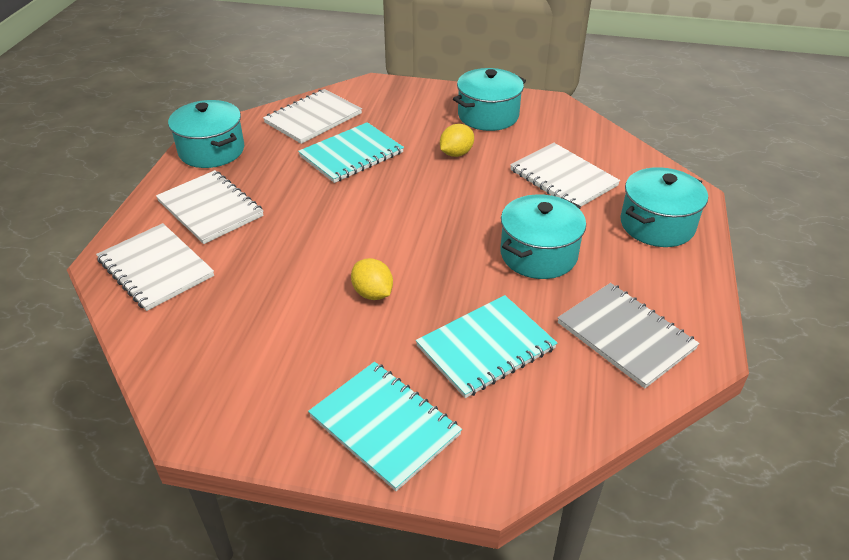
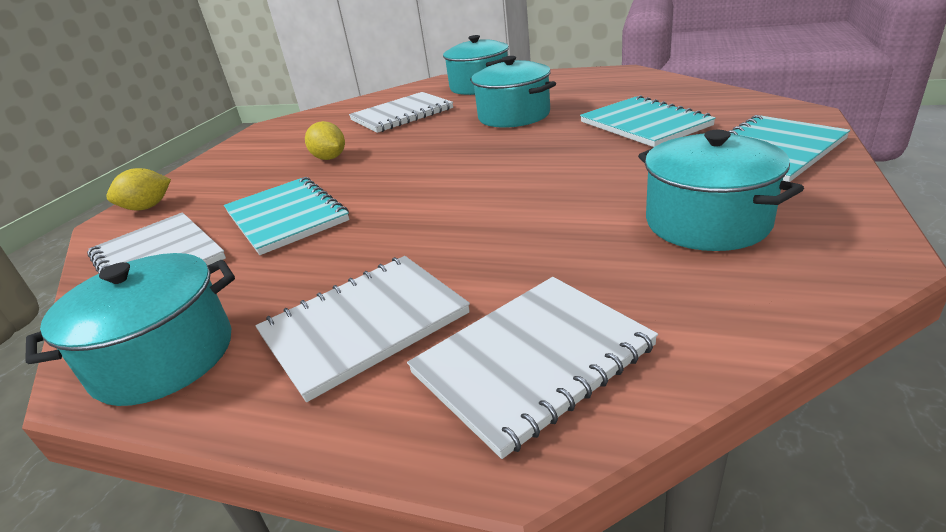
camera: 80 degrees left, 10 degrees down
yellow lemon [351,258,393,300] -> yellow lemon moved to [106,168,171,210]
turquoise pot [453,68,526,131] -> turquoise pot moved to [638,130,804,251]
grey notebook [558,283,700,389] -> none

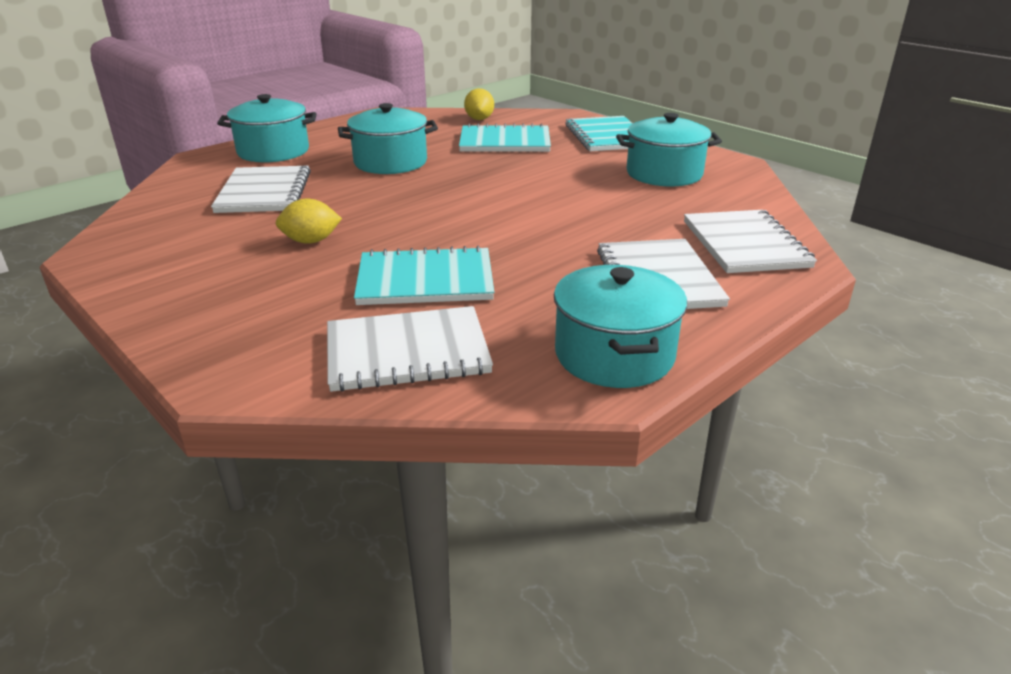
camera: 65 degrees left, 0 degrees up
yellow lemon [106,168,171,210] -> yellow lemon moved to [464,88,494,120]

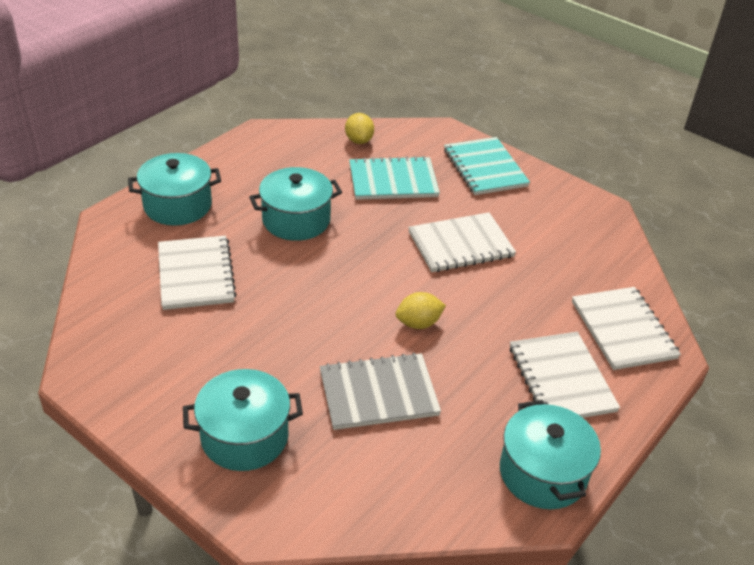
camera: 10 degrees left, 10 degrees up
yellow lemon [276,199,342,244] -> yellow lemon moved to [396,292,446,329]
white notebook [327,306,493,392] -> white notebook moved to [408,212,516,272]
turquoise notebook [354,246,494,305] -> grey notebook [320,352,441,430]
turquoise pot [616,113,722,187] -> turquoise pot moved to [183,369,303,471]

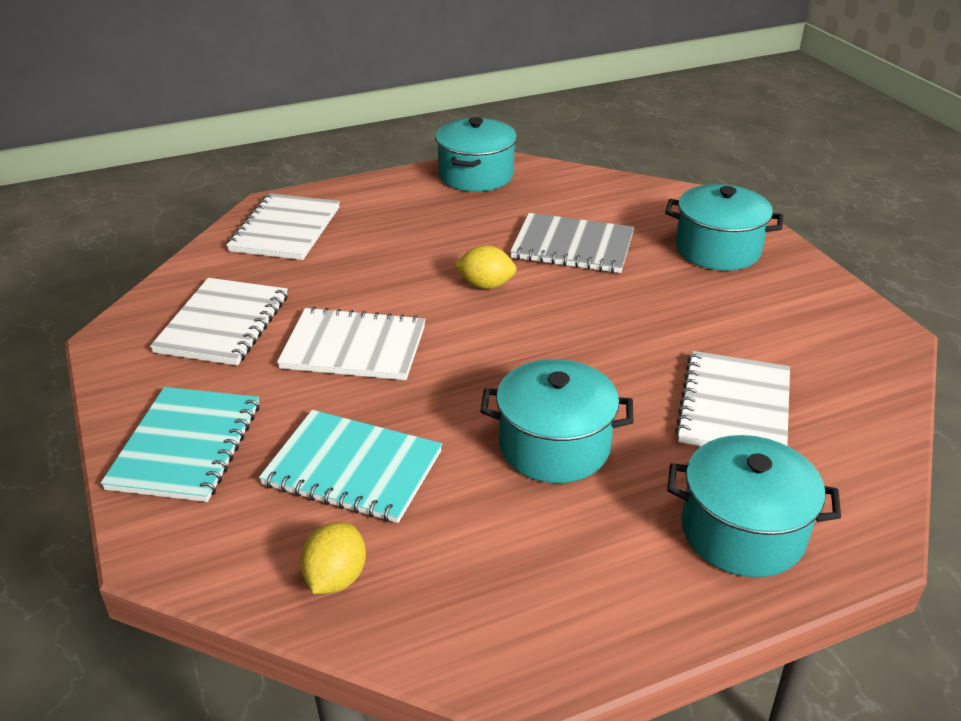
camera: 150 degrees left, 5 degrees down
white notebook [510,332,620,418] -> white notebook moved to [150,278,288,366]

